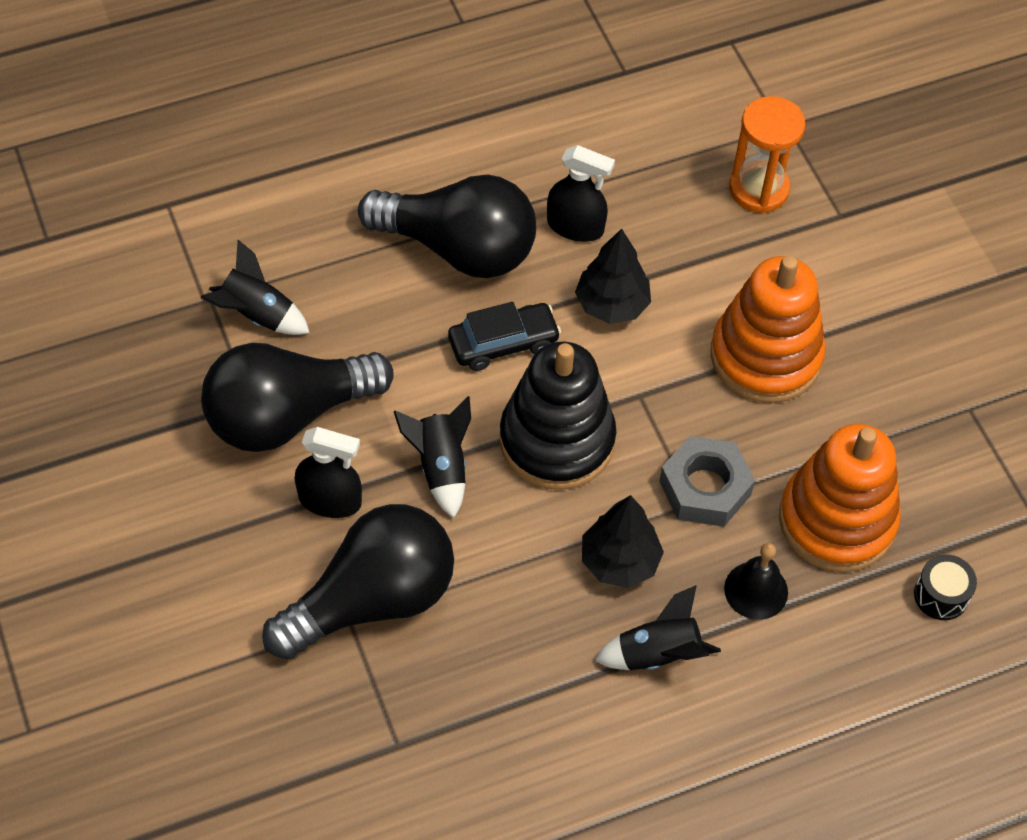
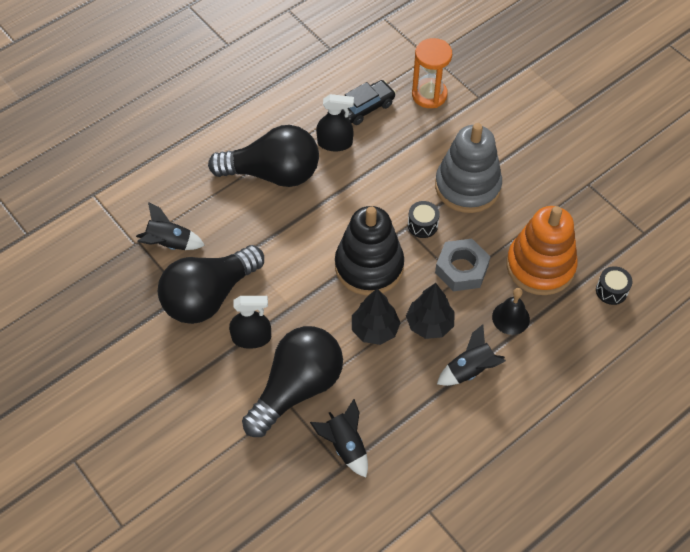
camera: 15 degrees left, 0 degrees up
black rocket [394,396,471,518] -> black rocket moved to [310,399,368,477]
black car [448,302,561,371] -> black car moved to [341,80,396,125]
black tree [575,228,651,324] -> black tree moved to [352,289,400,345]
orange stacking toy [710,256,826,403] -> grey stacking toy [435,123,502,213]
none -> black drum [408,201,440,238]

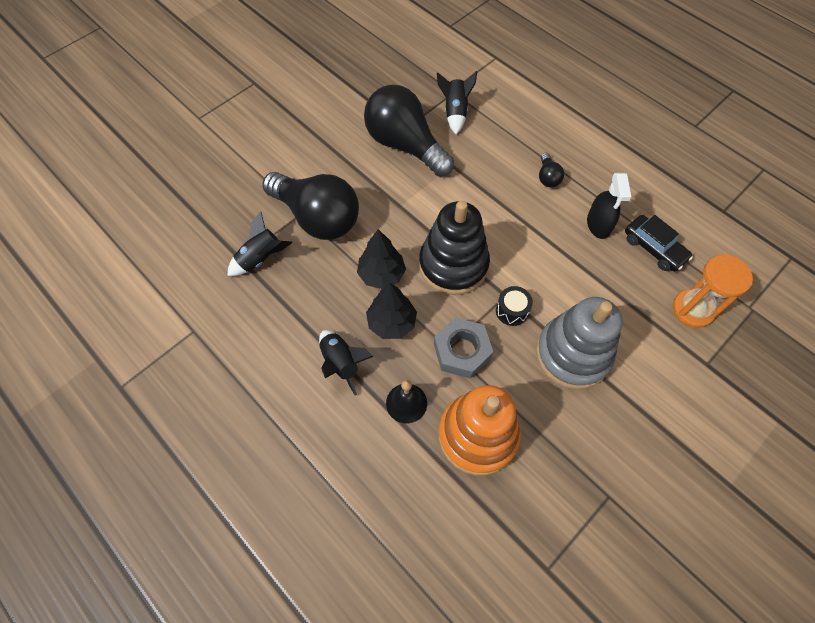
camera: 85 degrees right, 5 degrees up
black light bulb [208,125,319,187] -> black light bulb [539,153,564,187], size x0.41
black spray bottle [229,296,271,349] -> none
black drum [596,266,632,305] -> none

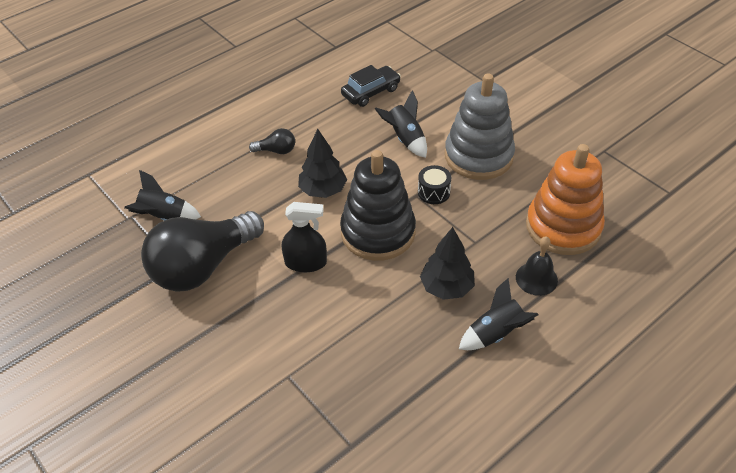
camera: 85 degrees left, 15 degrees down
black rocket [227,211,292,276] -> black rocket moved to [375,90,427,158]
black light bulb [262,172,359,240] -> none
black tree [357,229,406,289] -> black tree moved to [298,129,347,198]
grey nut [434,317,493,379] -> none
black spray bottle [587,173,631,239] -> black spray bottle moved to [282,202,327,272]
orange hourglass [673,254,753,328] -> none

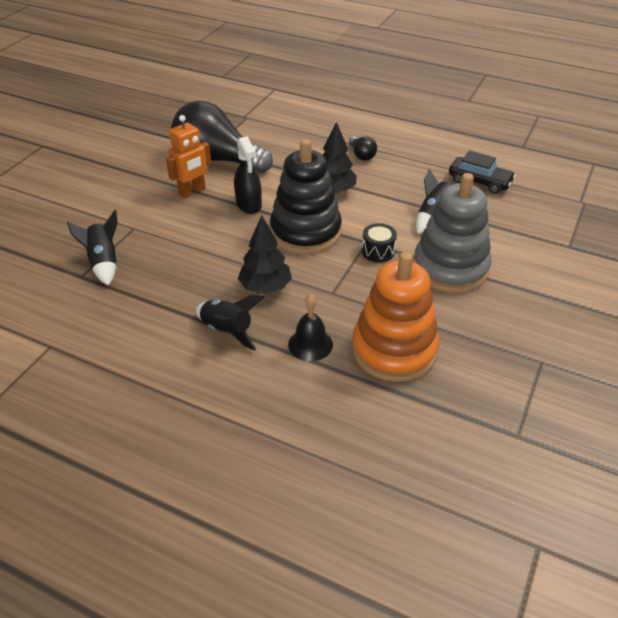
camera: 65 degrees right, 5 degrees down
black rocket [125,170,201,221] -> black rocket moved to [67,210,118,286]
none -> orange robot [166,115,211,198]

